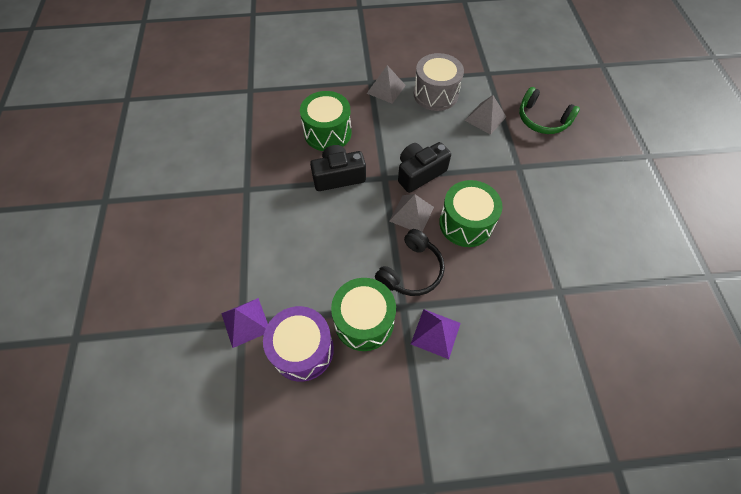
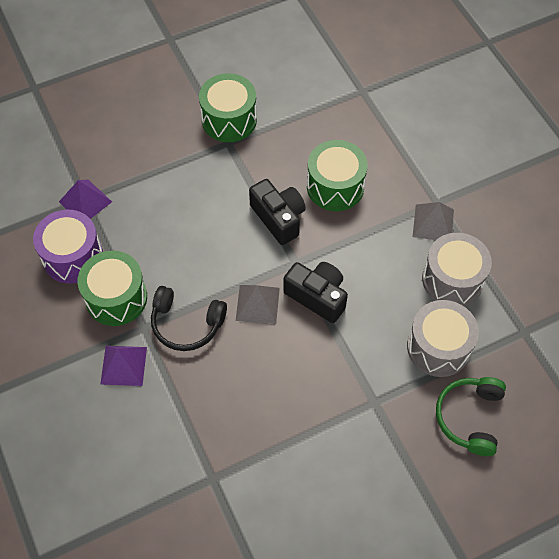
camera: 70 degrees right, 0 degrees up
green drum [439,180,502,247] -> green drum moved to [199,73,257,142]
grey pyramid [465,95,506,135] -> grey drum [407,300,479,377]

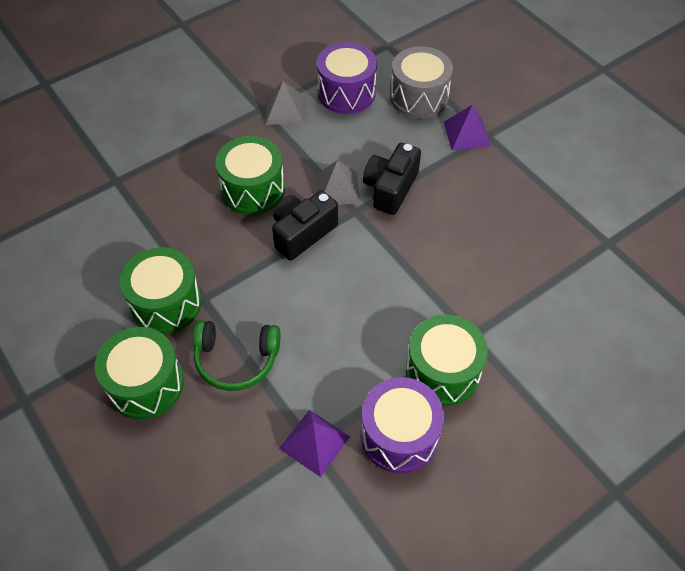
camera: 100 degrees left, 5 degrees down
purple pyramid [100,346,147,386] -> purple pyramid moved to [444,105,491,151]
black headphones [151,286,227,351] -> none
grey pyramid [236,285,280,324] -> grey pyramid moved to [315,160,360,205]
grey drum [422,233,492,306] -> purple drum [317,42,377,114]
green headphones [436,377,506,456] -> green headphones moved to [193,320,280,391]
none -> green drum [95,327,184,420]

